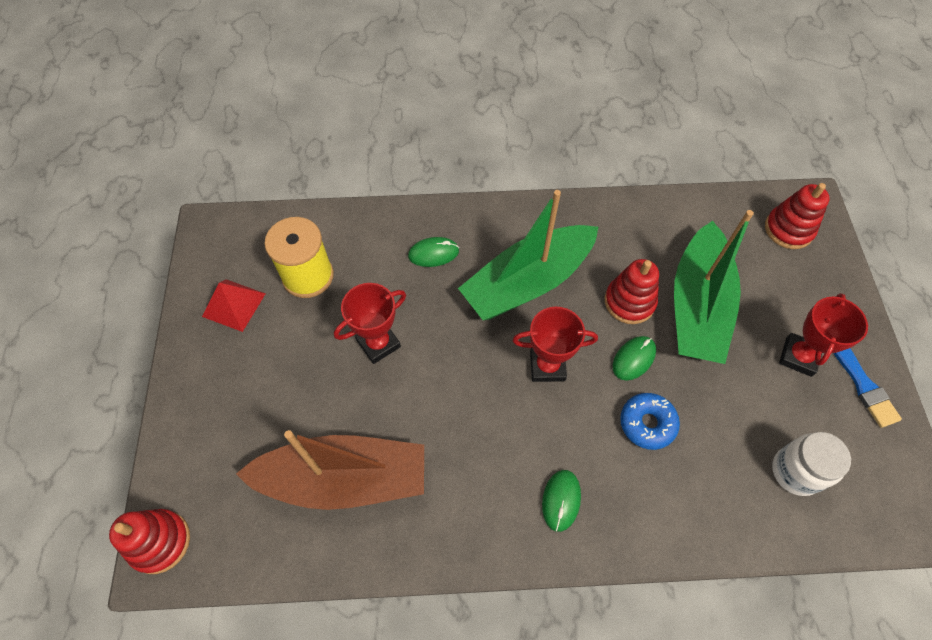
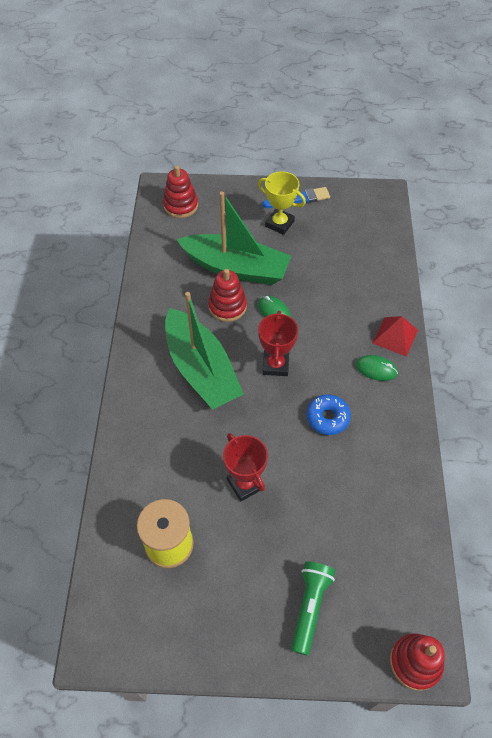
camera: 85 degrees left, 5 degrees down
red pyramid [202,279,266,332] -> red pyramid moved to [373,316,418,356]
brown boat [236,430,424,510] -> none
green mouse [408,237,459,267] -> none
blue donut [620,393,680,450] -> blue donut moved to [307,394,351,435]
white jar [772,432,851,496] -> none
red trophy [779,293,868,377] -> yellow trophy [258,171,306,235]
none -> green flashlight [291,561,335,656]

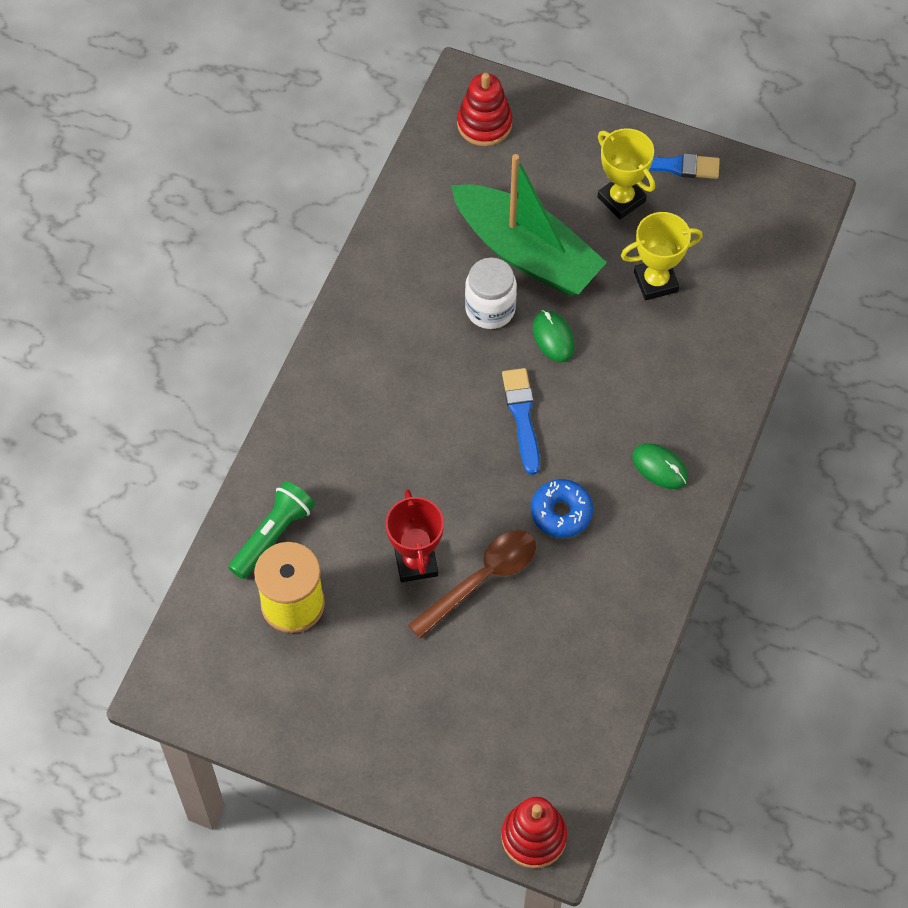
camera: 20 degrees right, 5 degrees up
green boat [165,292,244,410] -> none
red stacking toy [208,269,247,322] -> white jar [465,258,517,329]
red trophy [258,311,298,376] -> blue brush [502,368,540,475]
green flashlight [291,561,335,656] -> green flashlight moved to [228,481,315,579]
red pyramid [373,316,418,356] -> none
none -> brown spoon [408,530,536,639]
none -> yellow trophy [621,212,703,300]

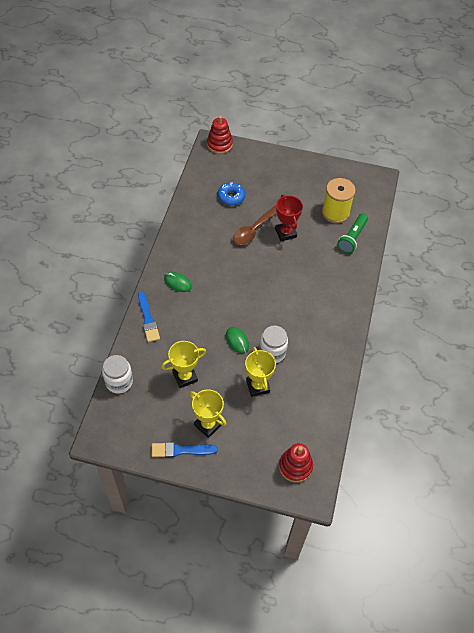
camera: 170 degrees right, 5 degrees down
green boat [451,154,607,295] -> yellow trophy [245,347,276,397]
blue brush [502,368,540,475] -> blue brush moved to [138,291,160,342]
blue donut [531,479,593,538] -> blue donut moved to [218,182,245,206]
none -> white jar [102,355,133,393]

